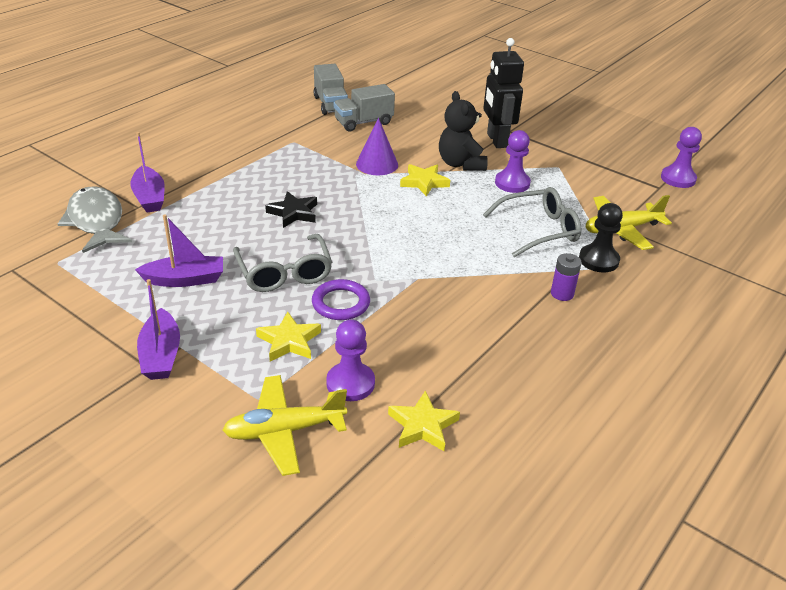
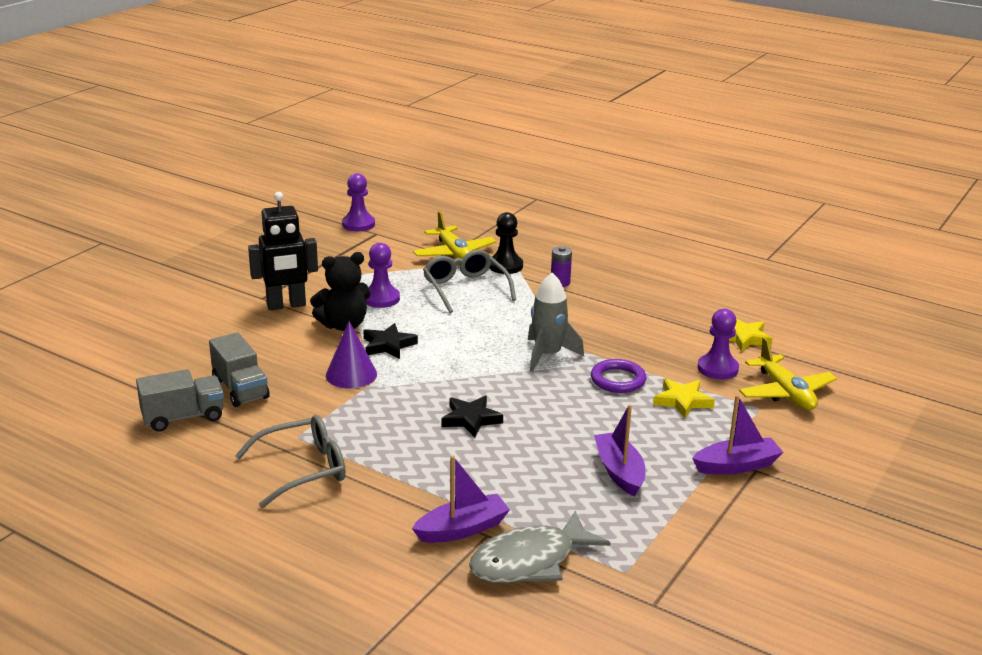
camera: 95 degrees left, 10 degrees down
grey glasses [233,234,332,292] -> grey glasses moved to [235,415,346,508]
yellow star [400,164,450,197] -> black star [363,323,418,359]
none -> grey rocket [528,273,584,372]

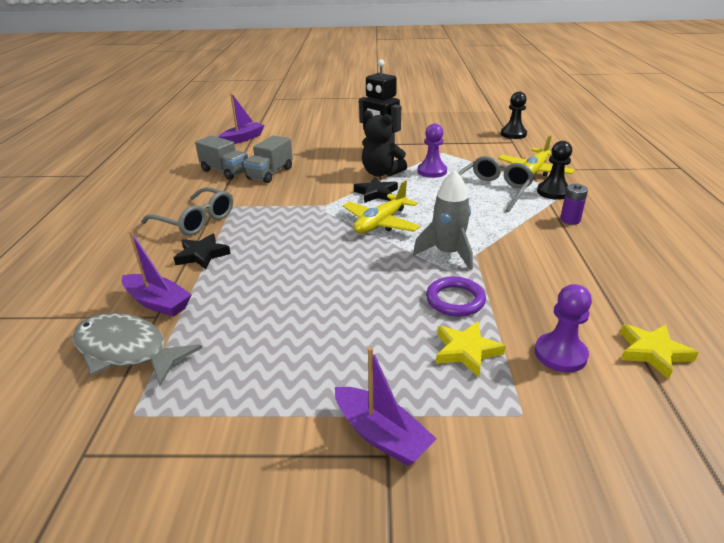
camera: 60 degrees right, 5 degrees up
purple cone [326,321,377,388] -> none
purple pawn [342,173,375,231] -> black pawn [501,92,527,139]
black star [441,396,503,437] -> black star moved to [173,234,231,269]
purple boat [594,404,645,497] -> purple boat moved to [218,93,265,144]
yellow plane [739,337,837,410] -> yellow plane moved to [343,181,420,234]

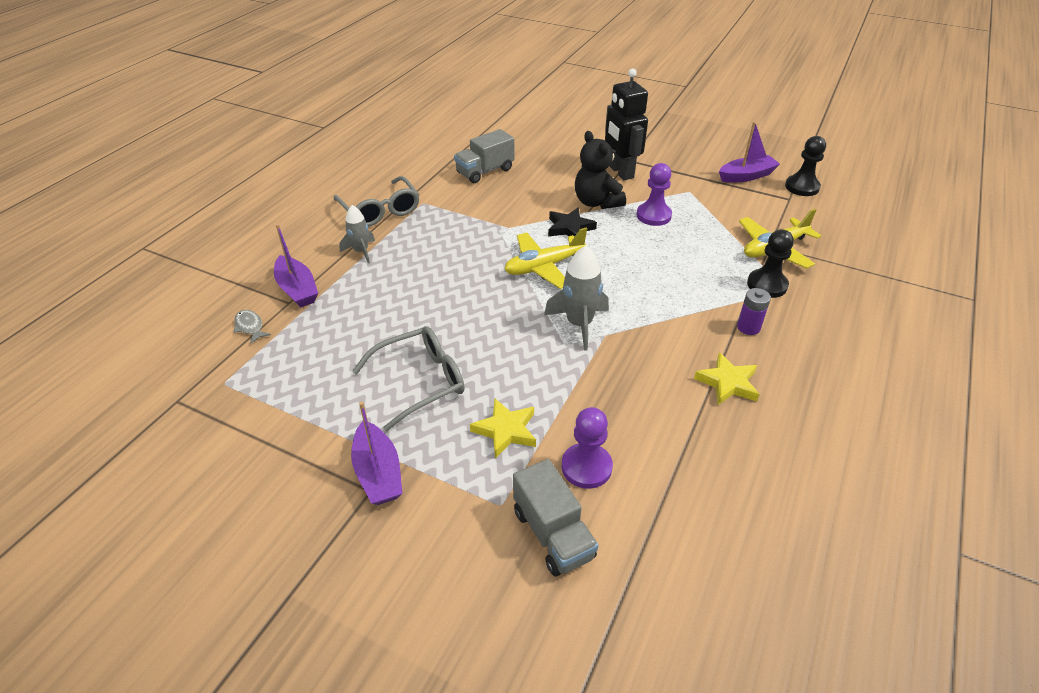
camera: 25 degrees right, 10 degrees up
grey fish [72,313,202,386] -> grey fish [234,310,271,344], size x0.43
black star [173,234,231,269] -> grey rocket [339,205,375,263]
grey truck [195,135,248,180] -> grey truck moved to [513,459,599,577]
purple boat [218,93,265,144] -> purple boat moved to [719,121,780,183]
purple ring [426,276,486,317] -> none
grey glasses [458,156,535,213] -> grey glasses moved to [352,326,465,431]
yellow star [620,324,699,380] -> yellow star moved to [694,352,759,405]

